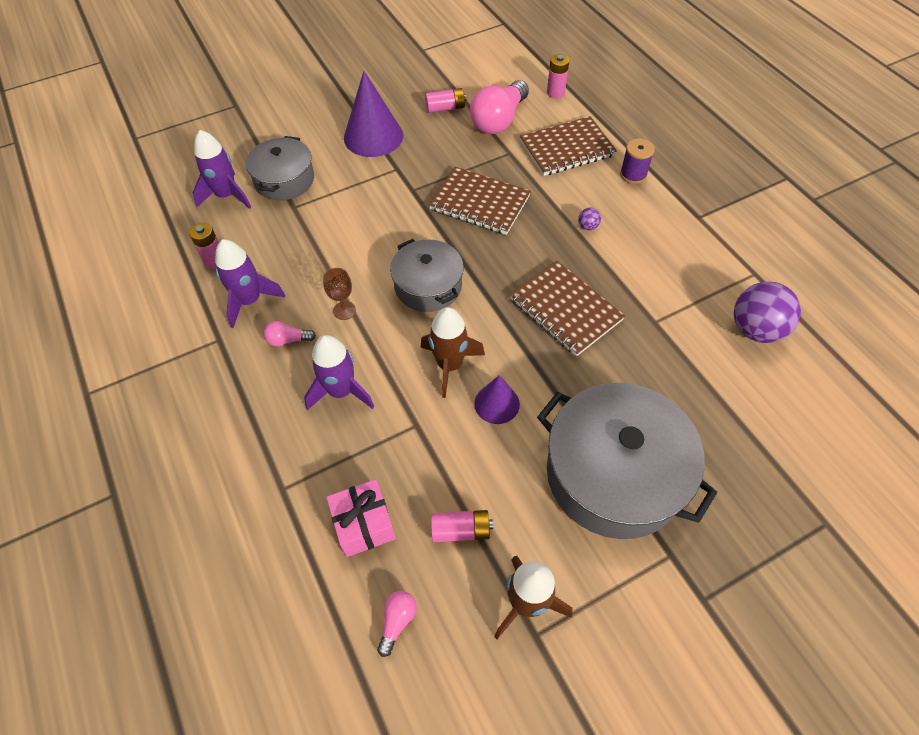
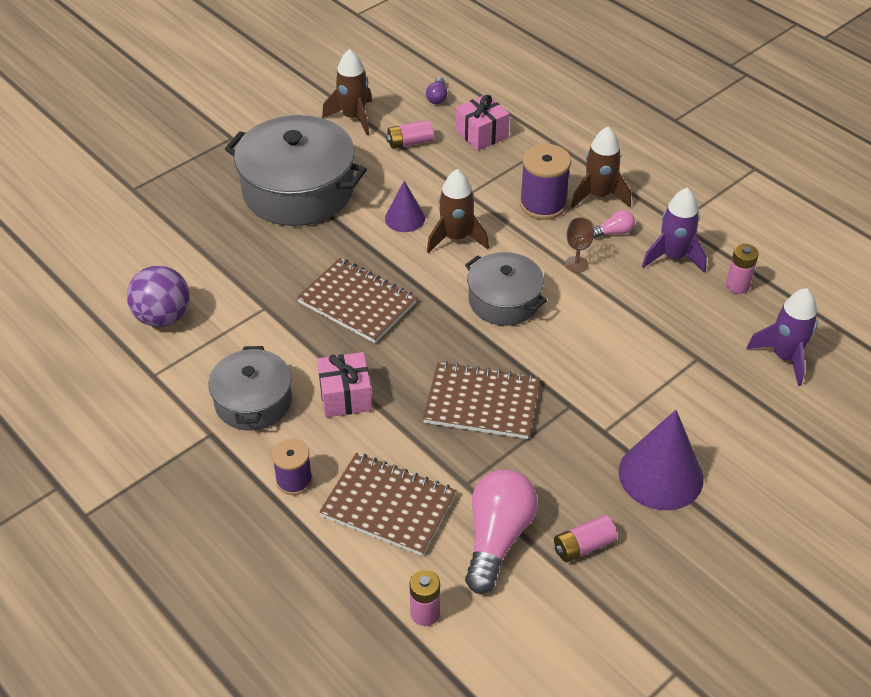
camera: 165 degrees right, 10 degrees down
grey pot [246,136,314,200] -> grey pot moved to [208,346,292,431]
purple rocket [304,335,375,410] -> purple spool [520,144,571,220]
pink light bulb [377,591,417,657] -> purple light bulb [426,77,448,104]
brown notebook [520,116,617,176] -> brown notebook turned 60 degrees clockwise [319,453,457,556]
purple ball [578,208,601,230] -> pink gift [317,352,372,417]
none -> brown rocket [571,127,631,208]

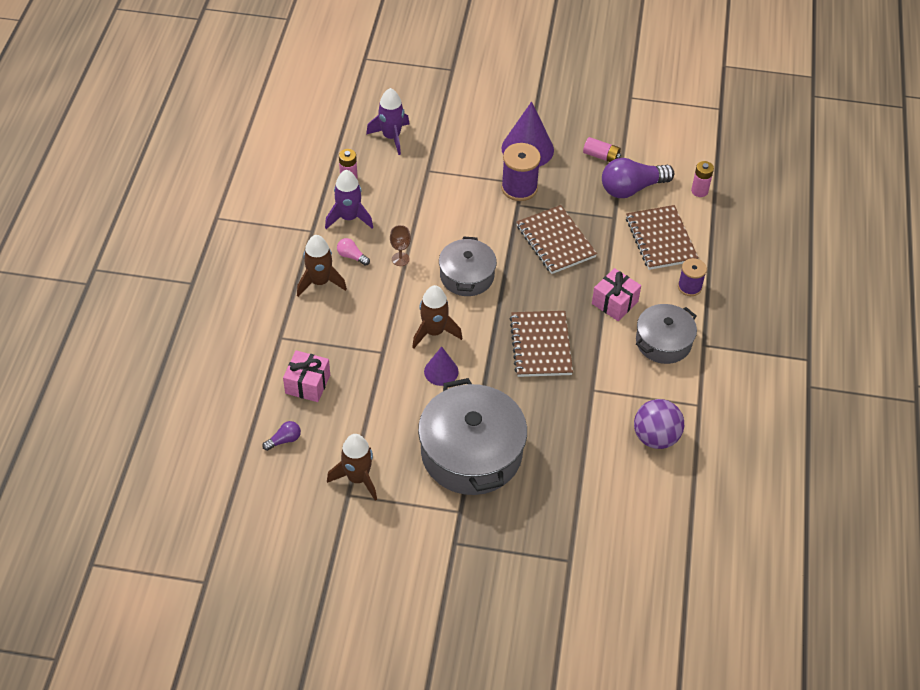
camera: 130 degrees left, 5 degrees up
pink battery [386,120,434,149] -> none
pink light bulb [465,469,538,594] -> purple light bulb [602,158,674,198]
purple spool [520,144,571,220] -> purple spool moved to [501,143,541,201]

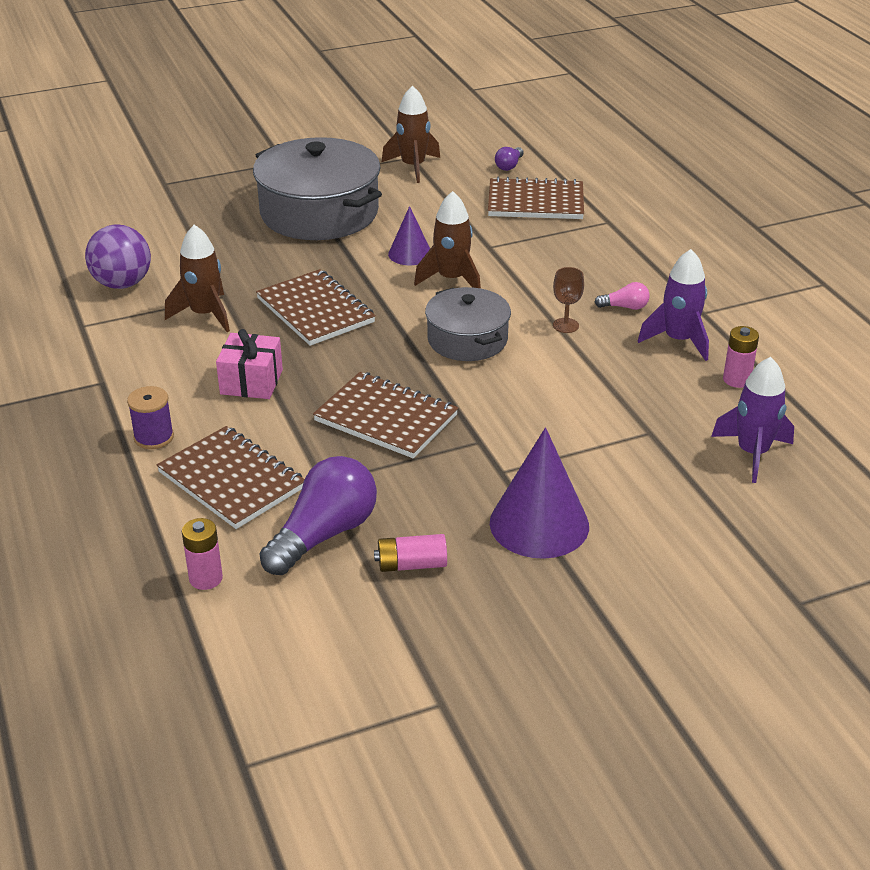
camera: 150 degrees right, 15 degrees down
pink gift [283,350,330,402] -> brown notebook [488,177,584,219]
brown rocket [297,235,347,297] -> brown rocket moved to [165,225,230,332]
purple spool [501,143,541,201] -> none
grey pot [636,304,697,364] -> none

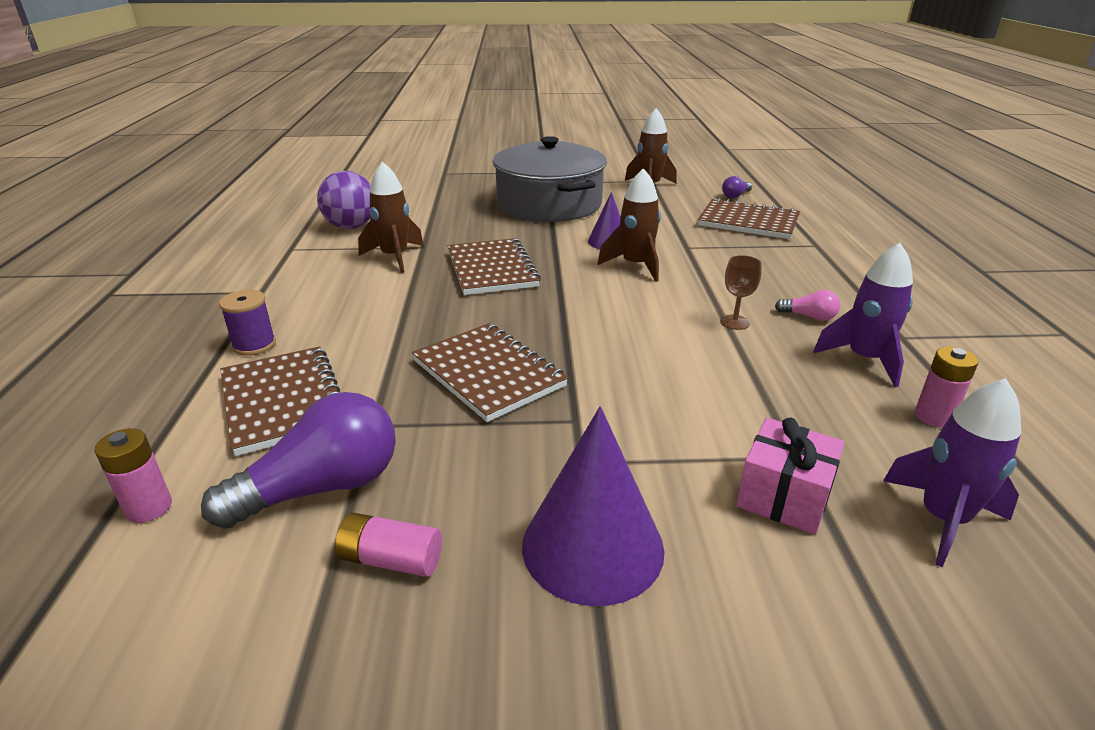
camera: 20 degrees right, 5 degrees down
pink gift [216,329,283,399] -> pink gift moved to [736,418,845,535]
grey pot [425,287,511,361] -> none

